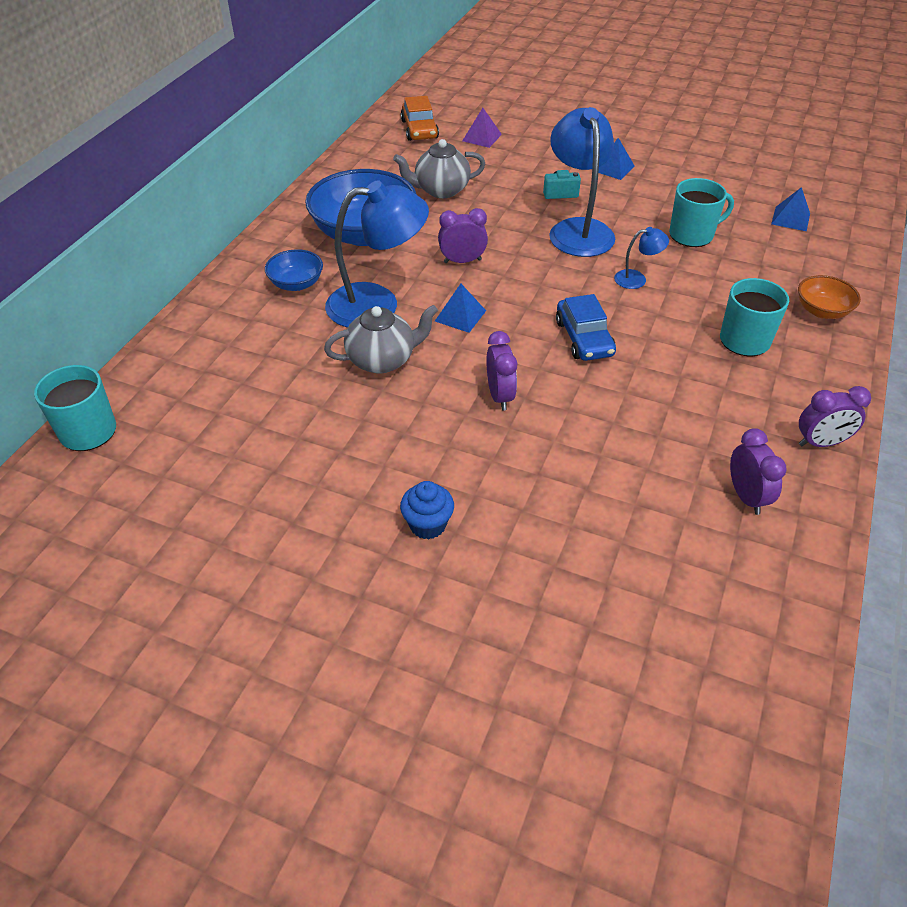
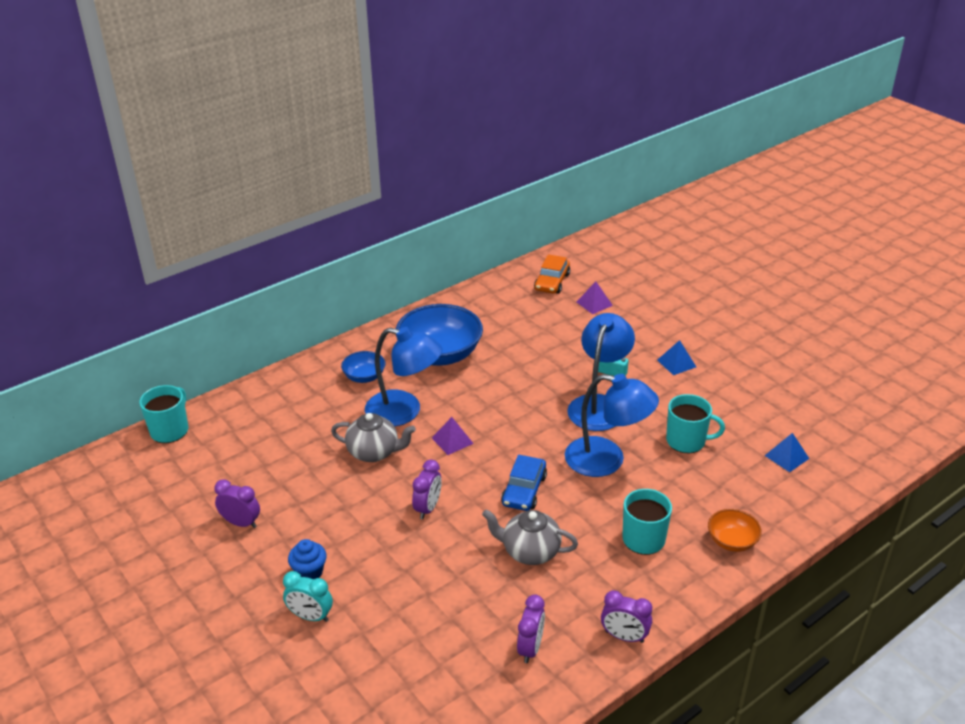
camera: 30 degrees right, 10 degrees down
grey teapot [393,139,485,198] -> grey teapot moved to [482,510,578,565]
blue pyramid [435,284,486,333] -> purple pyramid [432,417,474,455]
purple clock [438,208,488,263] -> purple clock moved to [214,479,260,528]
blue lamp [614,227,669,289] -> blue lamp [565,374,659,477], size x2.19
none -> turquoise clock [283,571,333,622]

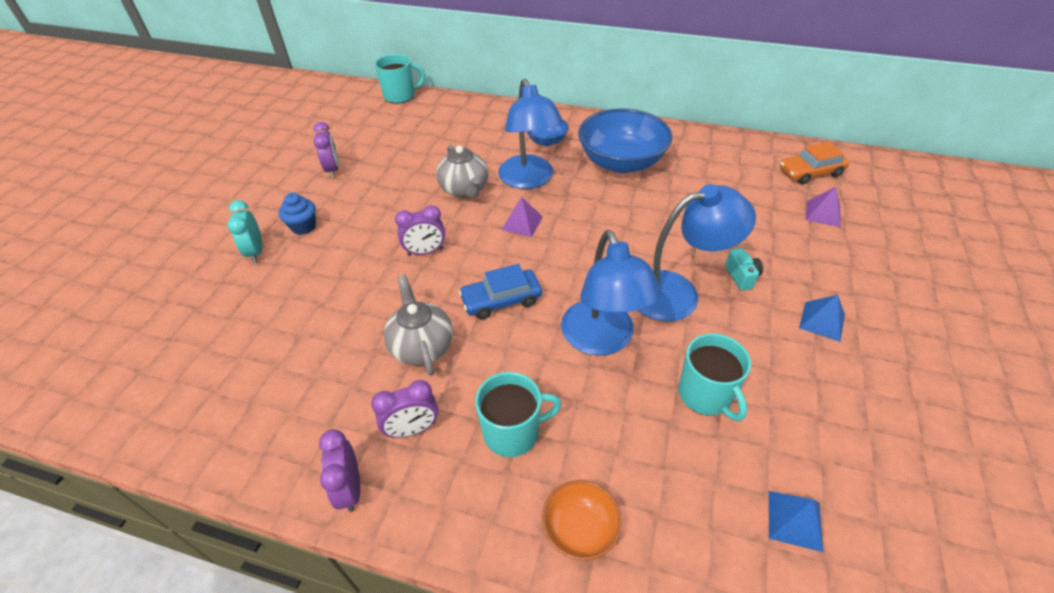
camera: 55 degrees right, 10 degrees up
purple clock [517,595,545,663] -> purple clock moved to [371,380,438,438]

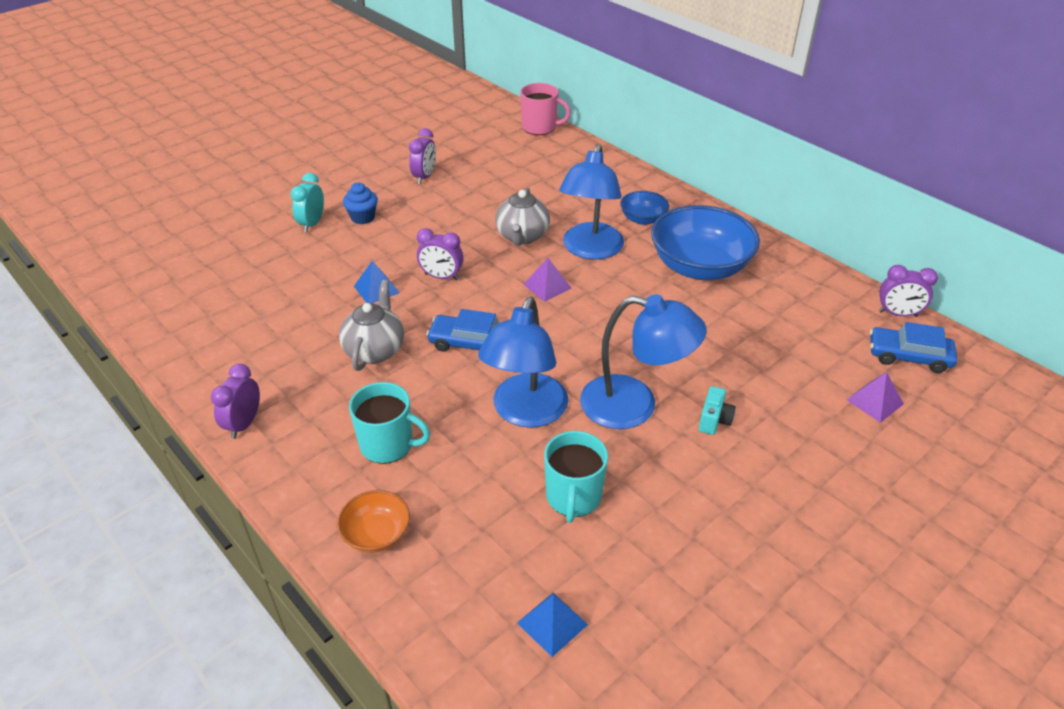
camera: 30 degrees right, 5 degrees down
purple clock [371,380,438,438] -> purple clock moved to [879,265,938,317]
turquoise mug [375,54,425,104] -> pink mug [520,83,571,135]
orange car [780,142,849,185] -> blue car [870,322,957,373]
blue pyramid [799,295,845,342] -> blue pyramid moved to [354,261,400,304]

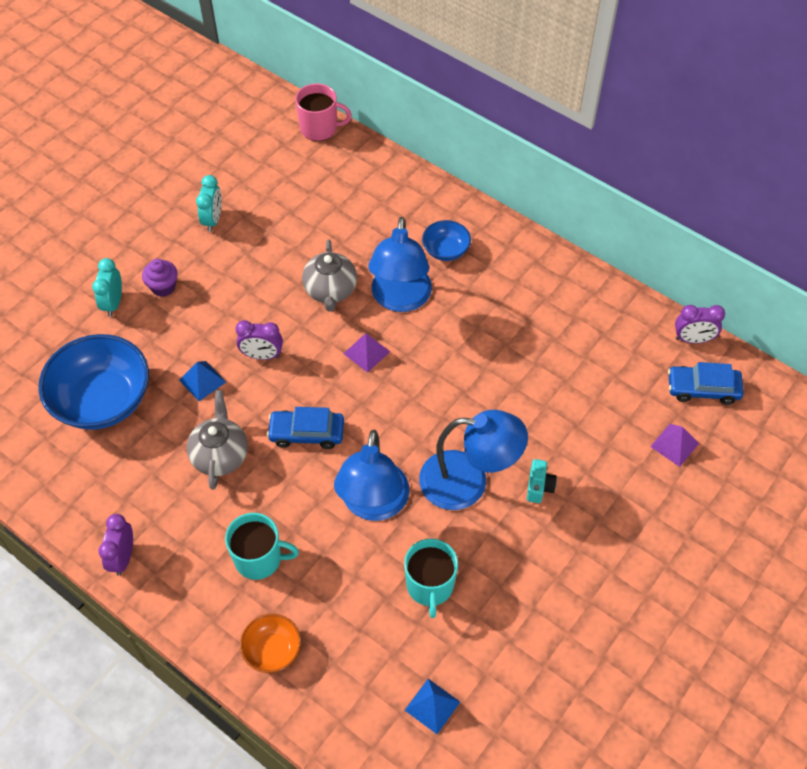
camera: 10 degrees left, 15 degrees up
blue cupcake [343,182,378,224] -> purple cupcake [142,259,178,297]
purple clock [409,128,436,184] -> turquoise clock [196,175,222,232]
blue bowl [651,205,760,280] -> blue bowl moved to [38,334,149,430]

